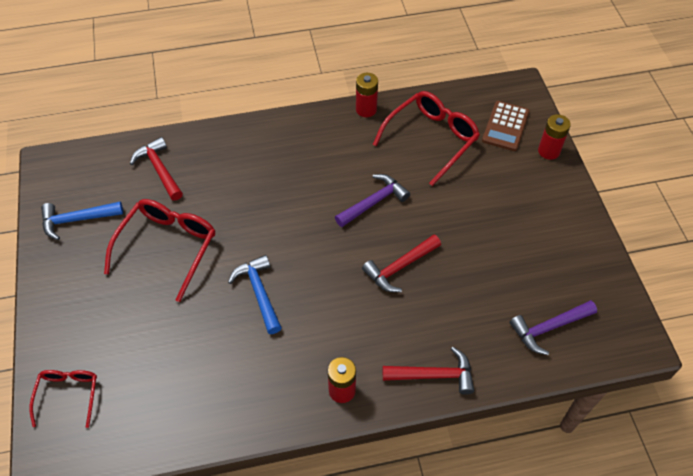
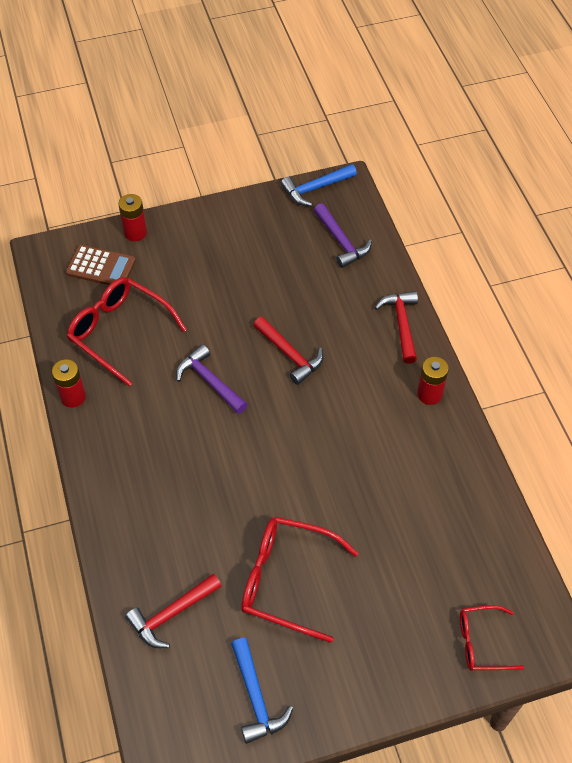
camera: 95 degrees left, 0 degrees up
blue hammer [228,255,282,334] -> blue hammer moved to [281,164,357,206]

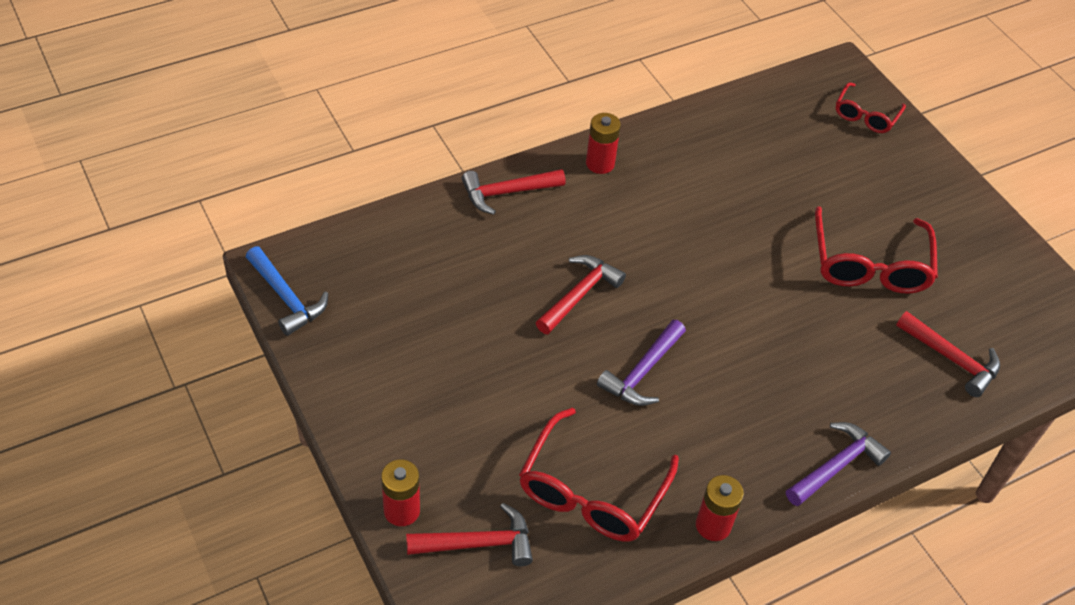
camera: 105 degrees left, 5 degrees down
brown calculator [66,245,136,285] -> red hammer [406,503,533,566]
blue hammer [231,638,293,744] -> none
purple hammer [314,203,372,268] -> purple hammer moved to [786,422,891,506]
red glasses [460,605,524,671] -> red glasses turned 45 degrees clockwise [836,82,906,133]

